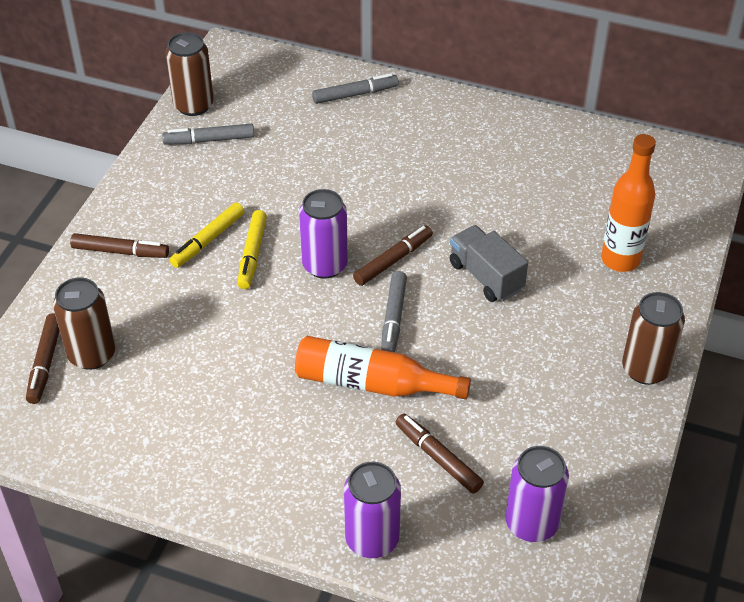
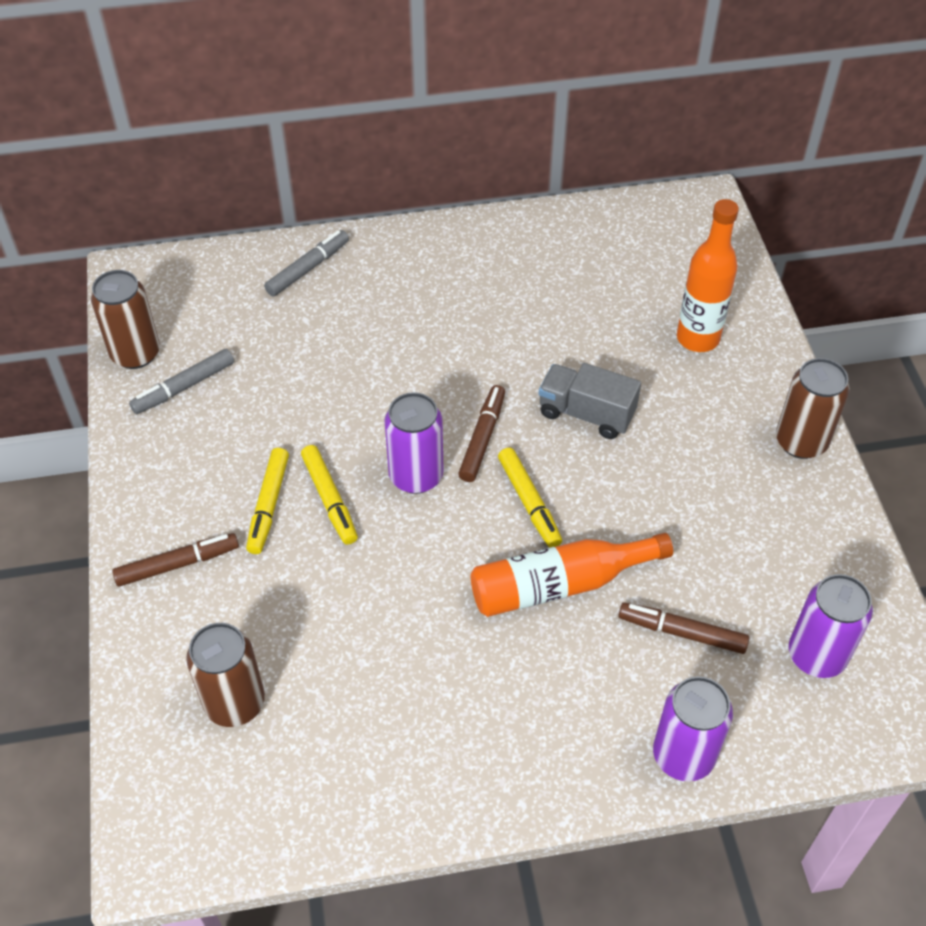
camera: 30 degrees left, 5 degrees up
brown marker [26,313,60,404] -> none
grey marker [381,271,407,352] -> yellow marker [498,448,562,547]

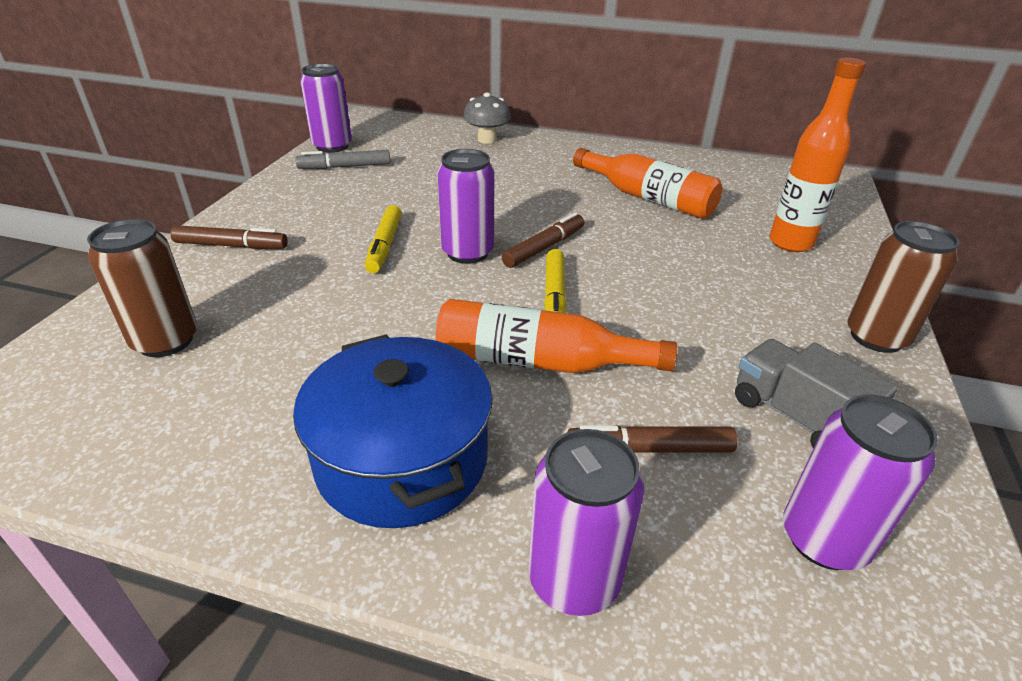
camera: 25 degrees right, 15 degrees down
brown can [91,270,160,369] -> purple can [300,64,352,153]
yellow marker [246,448,289,554] -> none
grey marker [264,230,349,296] -> grey mushroom [463,92,511,144]
grey truck [539,363,641,439] -> grey truck moved to [735,339,898,448]
brown marker [618,602,749,654] -> brown marker turned 45 degrees counterclockwise [568,425,737,452]
none -> blue pot [293,335,493,528]
none -> orange bottle [573,148,722,219]

